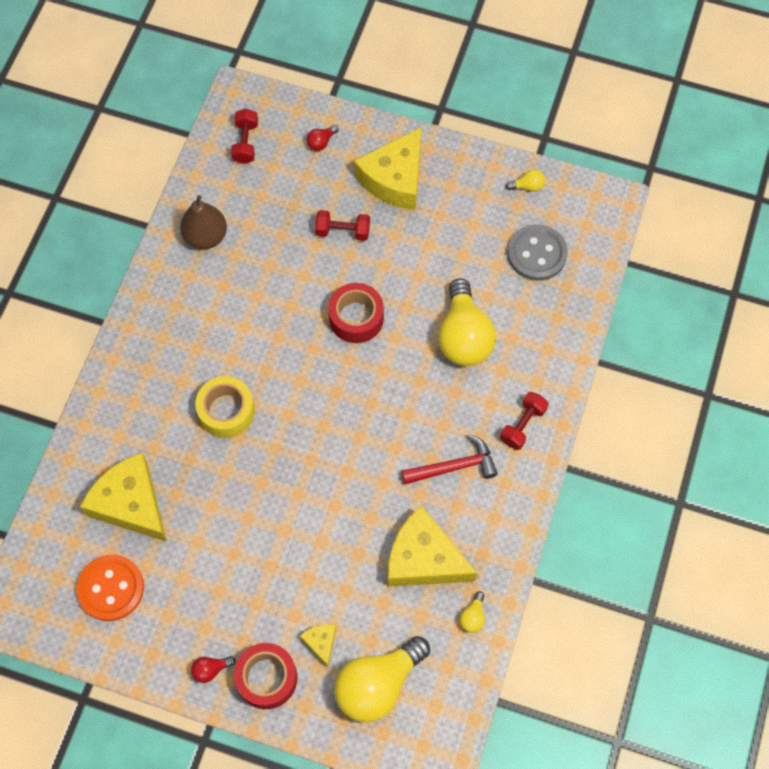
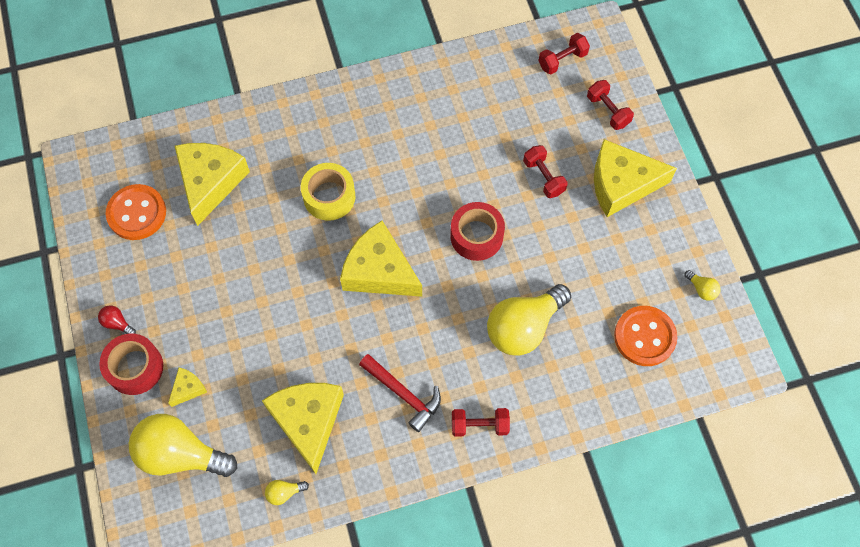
camera: 55 degrees right, 0 degrees up
brown pear [180,195,227,249] -> none
red light bulb [307,125,338,151] -> red dumbbell [587,80,634,130]
grey button [507,224,568,281] -> orange button [614,306,678,366]
none -> yellow cheese [340,221,422,297]

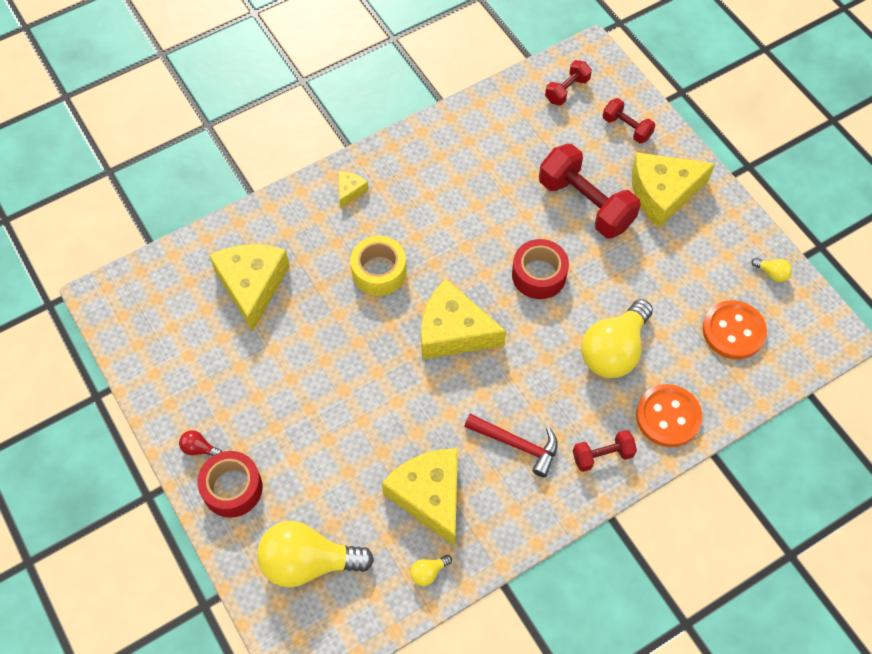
camera: 15 degrees left, 5 degrees down
orange button [106,184,166,240] -> orange button moved to [636,384,702,447]
yellow cheese [168,368,207,407] -> yellow cheese moved to [338,171,369,208]
red dumbbell [523,145,568,198] -> red dumbbell [539,144,641,238], size x1.91

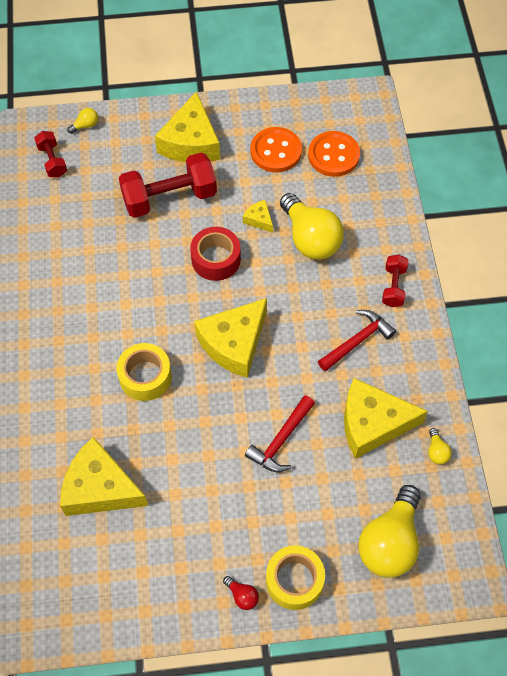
camera: 65 degrees left, 0 degrees up
red light bulb [179,430,222,456] -> red light bulb turned 90 degrees counterclockwise [223,576,259,610]
red tape [197,451,263,518] -> yellow tape [266,545,325,610]
yellow cheese [338,171,369,208] -> yellow cheese moved to [243,200,273,233]
red dumbbell [603,98,656,143] -> none
orange button [636,384,702,447] -> orange button moved to [250,127,302,173]
yellow light bulb [752,258,792,282] -> yellow light bulb moved to [67,108,98,134]
none -> red hammer [245,395,315,472]

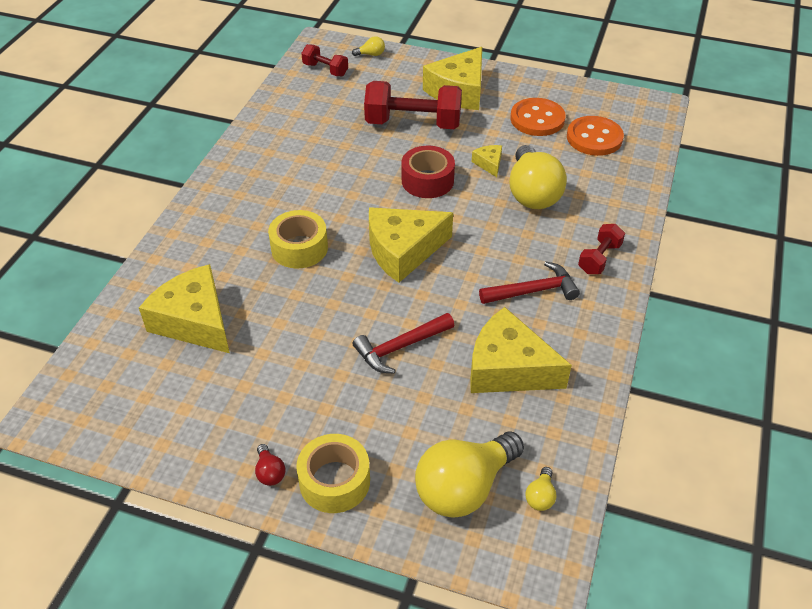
camera: 25 degrees right, 15 degrees down
red dumbbell [34,131,67,178] -> red dumbbell turned 60 degrees counterclockwise [301,44,348,76]
yellow light bulb [428,428,452,465] -> yellow light bulb moved to [525,467,556,511]

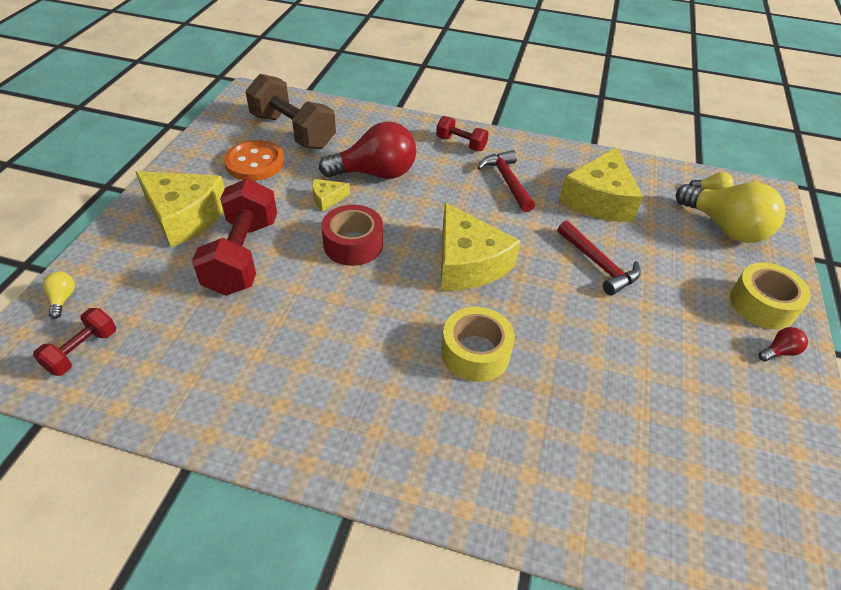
camera: 95 degrees left, 0 degrees up
yellow cheese [139,264,230,353] -> none
yellow light bulb [509,145,567,209] -> red light bulb [319,122,416,179]
orange button [567,116,624,156] -> brown dumbbell [245,74,336,149]

